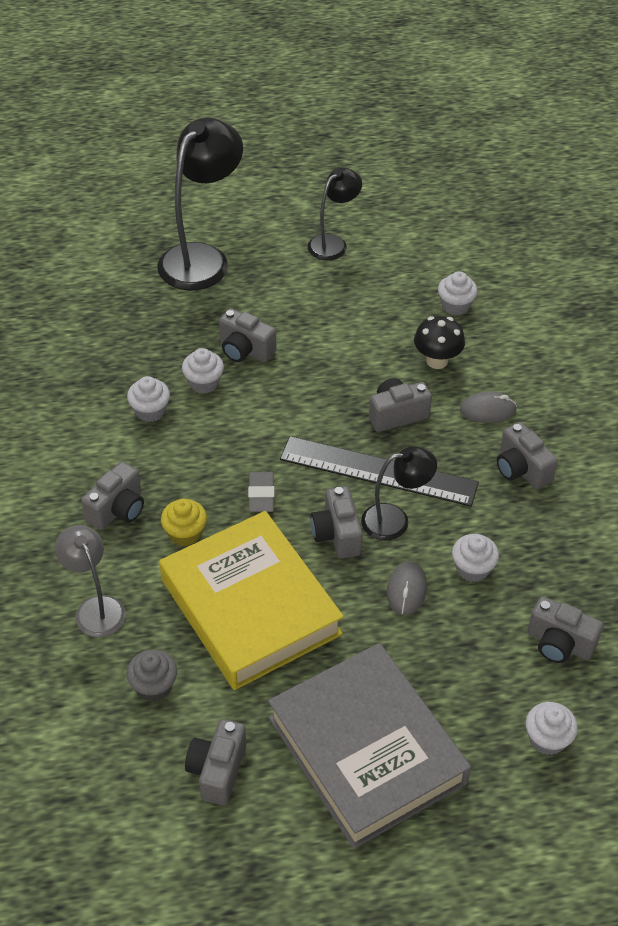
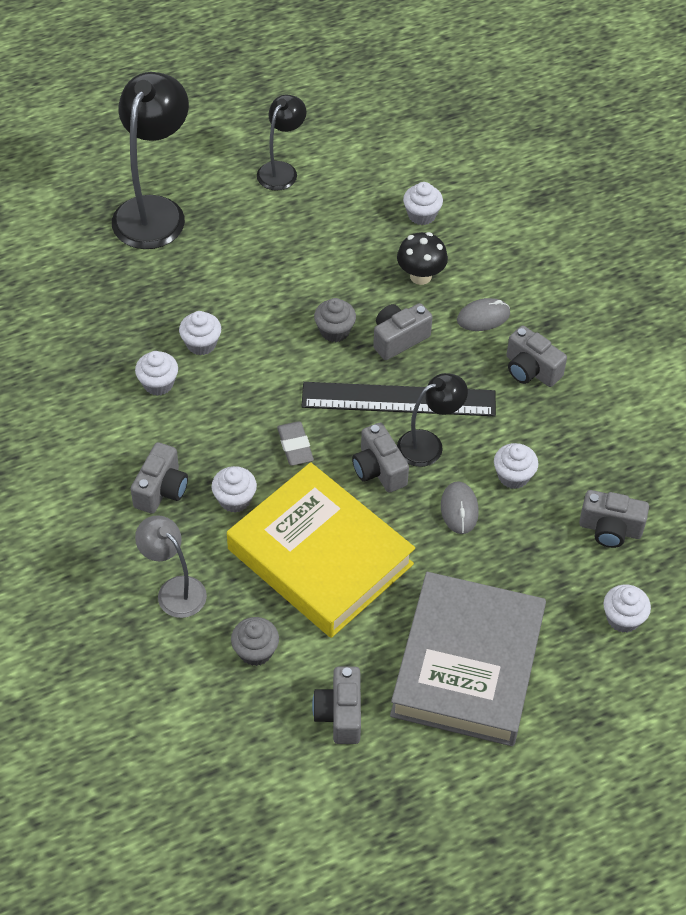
camera: 15 degrees left, 5 degrees up
yellow cupcake [161,499,207,546] -> white cupcake [211,466,257,513]
grey camera [219,308,276,362] -> none
grey book [268,643,471,849] -> grey book turned 60 degrees clockwise [390,572,546,746]
none -> grey cupcake [314,298,356,342]

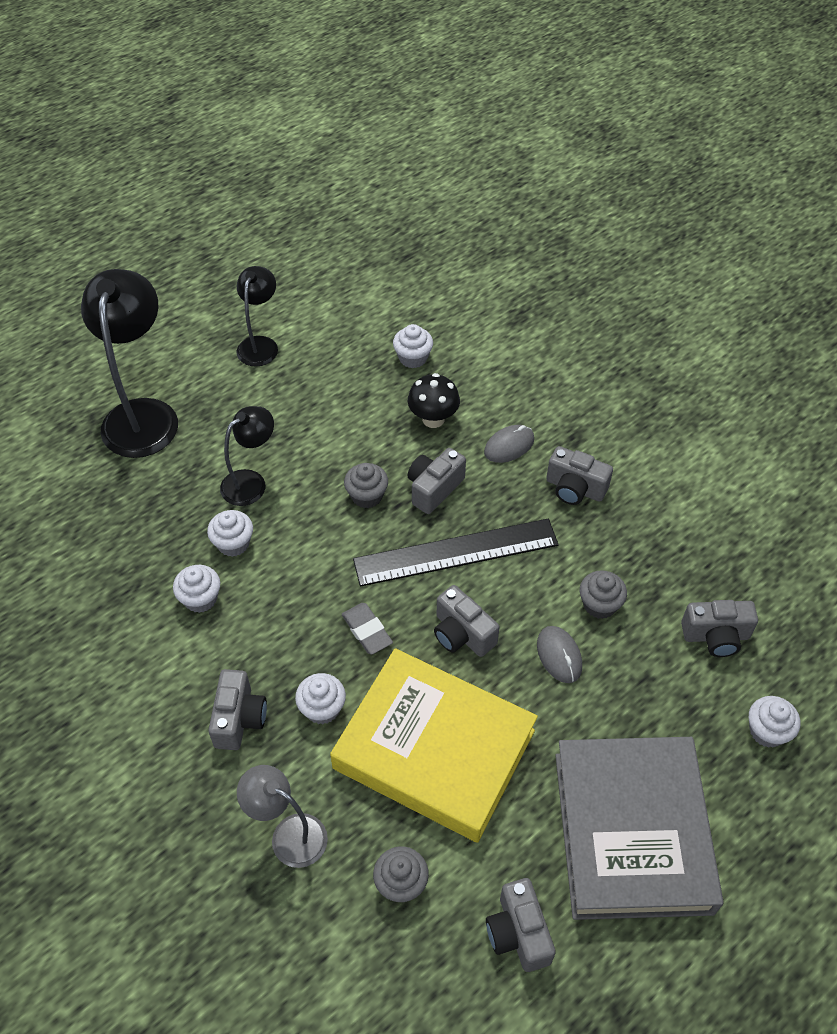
camera: 15 degrees left, 0 degrees up
black lamp [397,373,468,467] -> black lamp moved to [220,406,274,506]
white cupcake [494,443,538,489] -> grey cupcake [580,570,627,619]

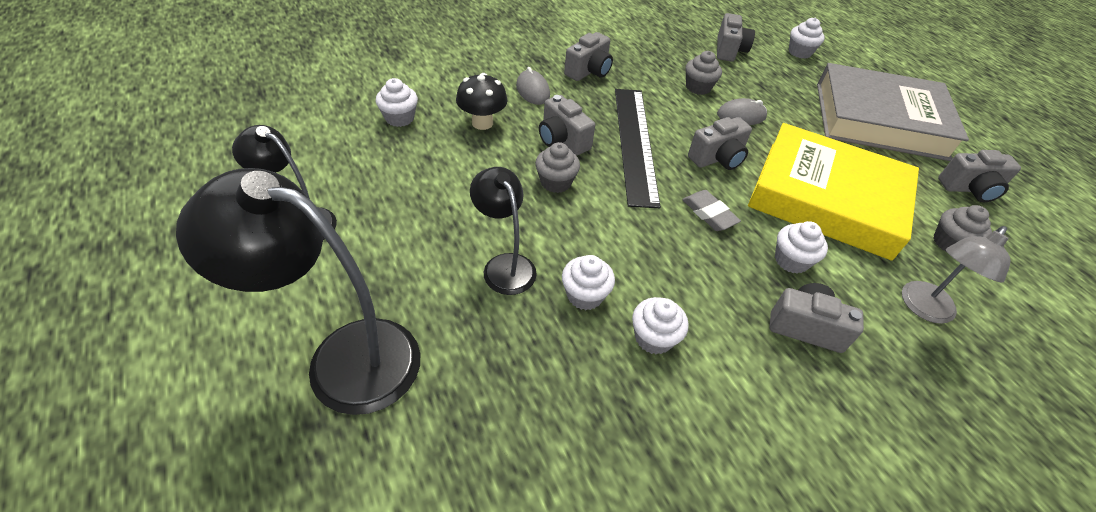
camera: 80 degrees left, 5 degrees down
yellow book [330,648,538,842] -> yellow book turned 75 degrees clockwise [748,123,919,261]
grey eraser [342,603,393,655] -> grey eraser turned 75 degrees clockwise [682,190,741,231]

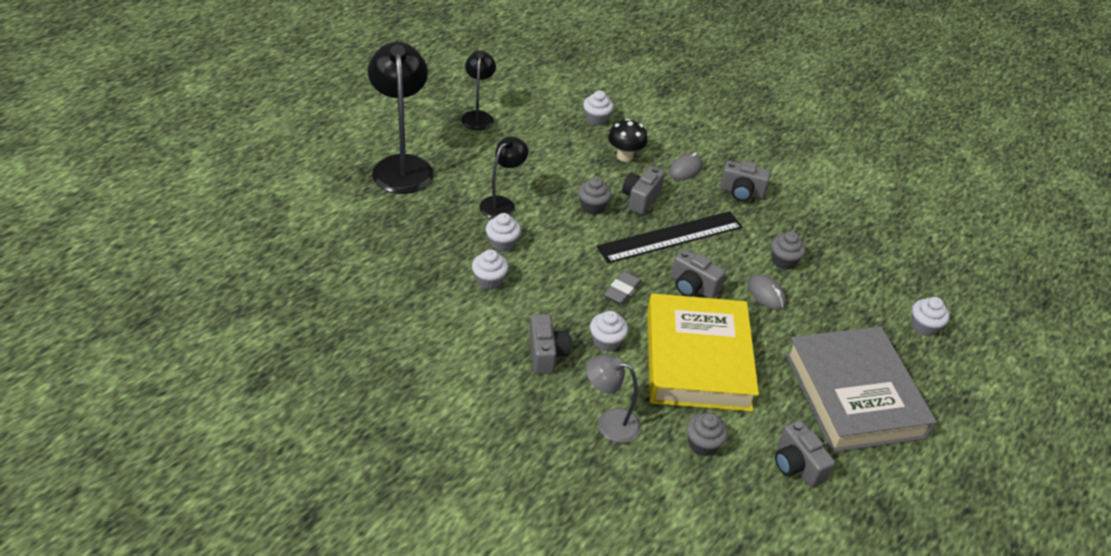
camera: 65 degrees right, 5 degrees down
grey camera [717,13,755,62] -> none

